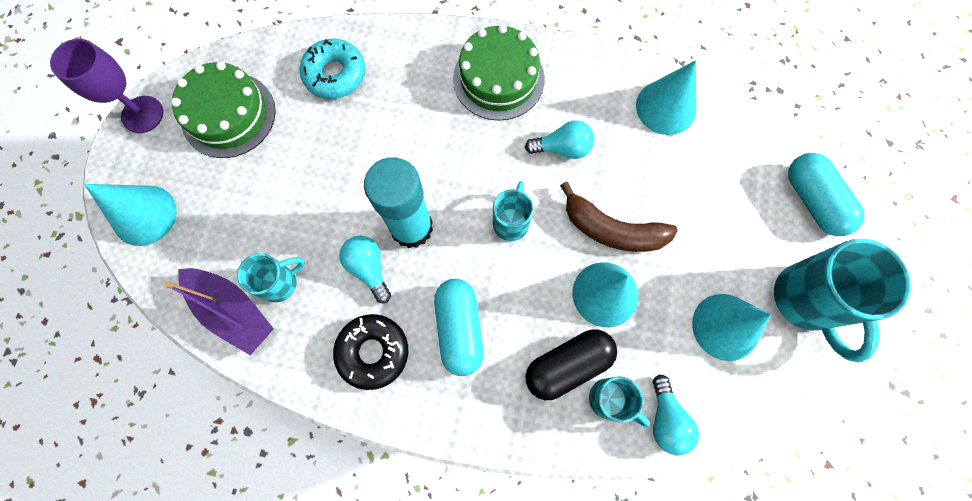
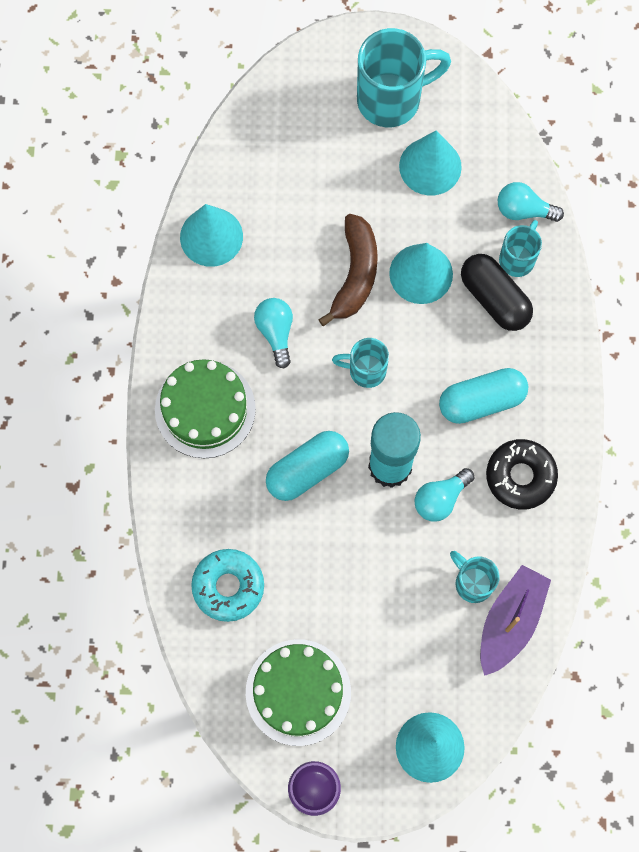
camera: 100 degrees left, 0 degrees up
turquoise light bulb [653,374,699,455] -> turquoise light bulb turned 150 degrees counterclockwise [498,182,564,222]
turquoise capsule [788,153,864,236] -> turquoise capsule moved to [266,431,349,501]

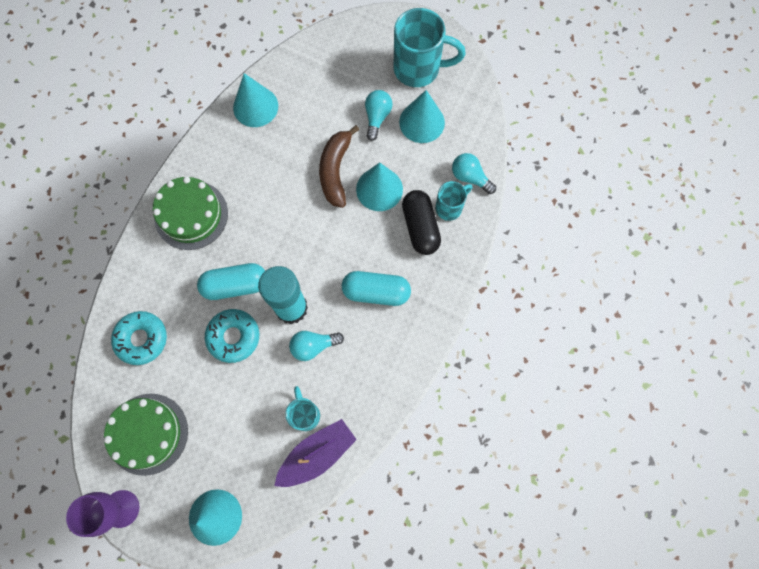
camera: 25 degrees right, 0 degrees up
turquoise light bulb [254,298,293,369] -> turquoise light bulb moved to [365,90,393,141]
brown banana [318,214,378,326] -> brown banana turned 150 degrees clockwise [319,125,359,208]
turquoise mug [332,338,389,388] -> none
black donut [486,439,558,510] -> none
none -> turquoise donut [205,309,259,363]

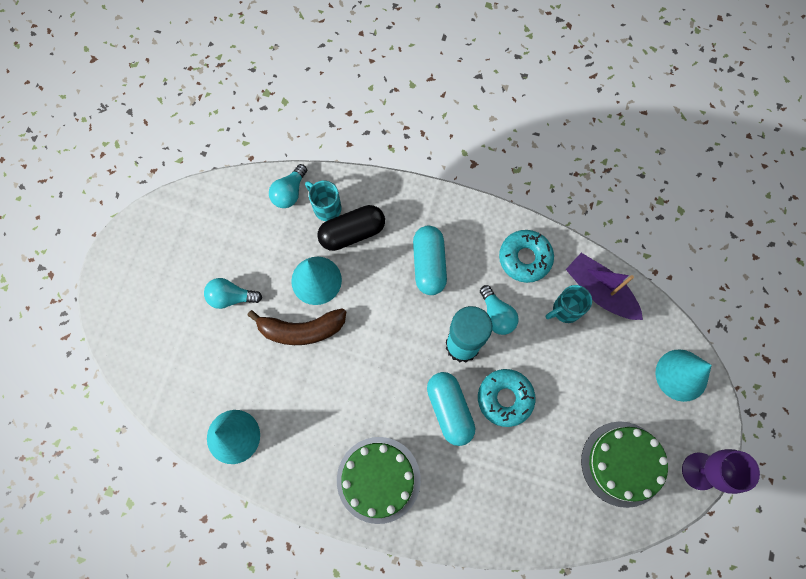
camera: 100 degrees left, 0 degrees up
turquoise donut [111,311,167,365] -> turquoise donut moved to [499,230,554,283]
turquoise mug [394,8,466,87] -> none
turquoise cone [399,90,445,143] -> none

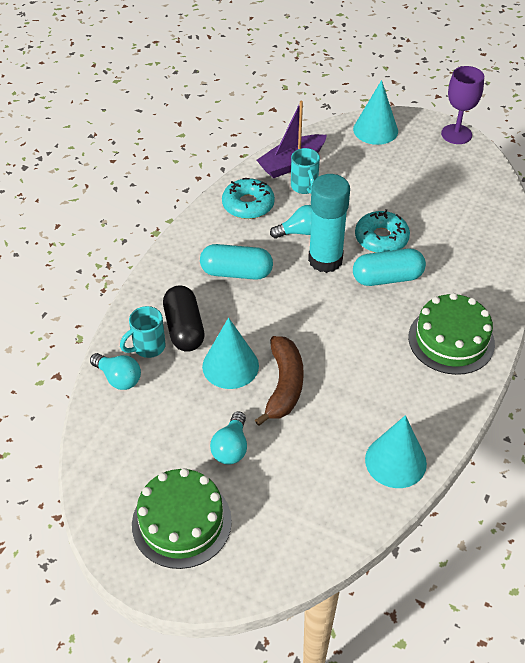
camera: 80 degrees left, 25 degrees down
green cake [581,421,668,508] -> green cake moved to [132,468,232,569]

